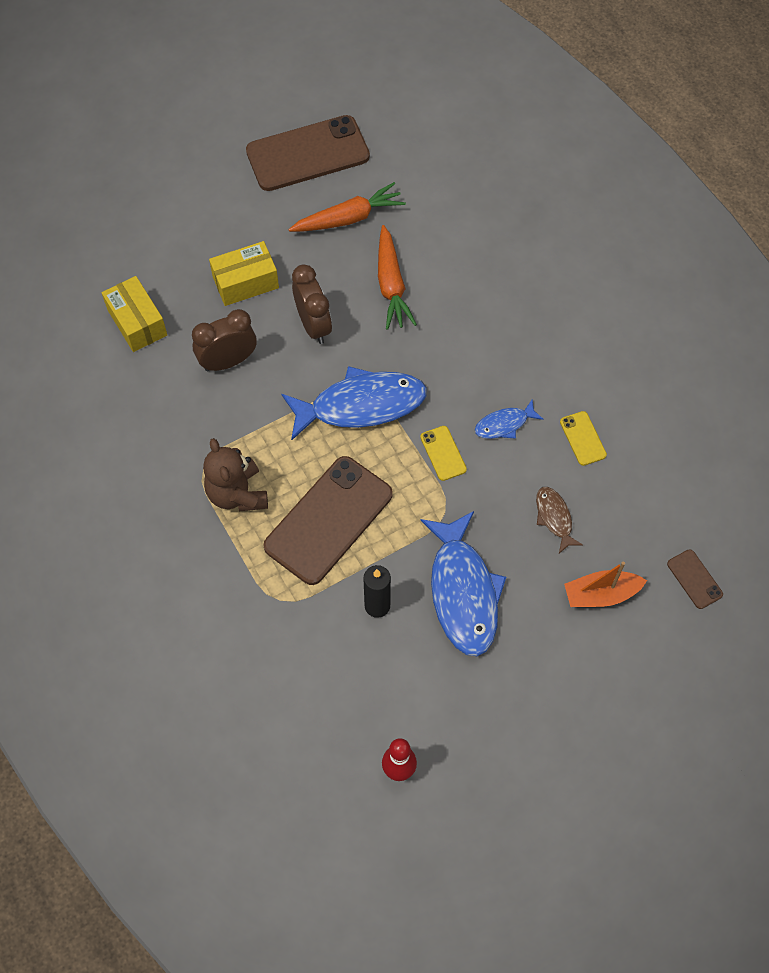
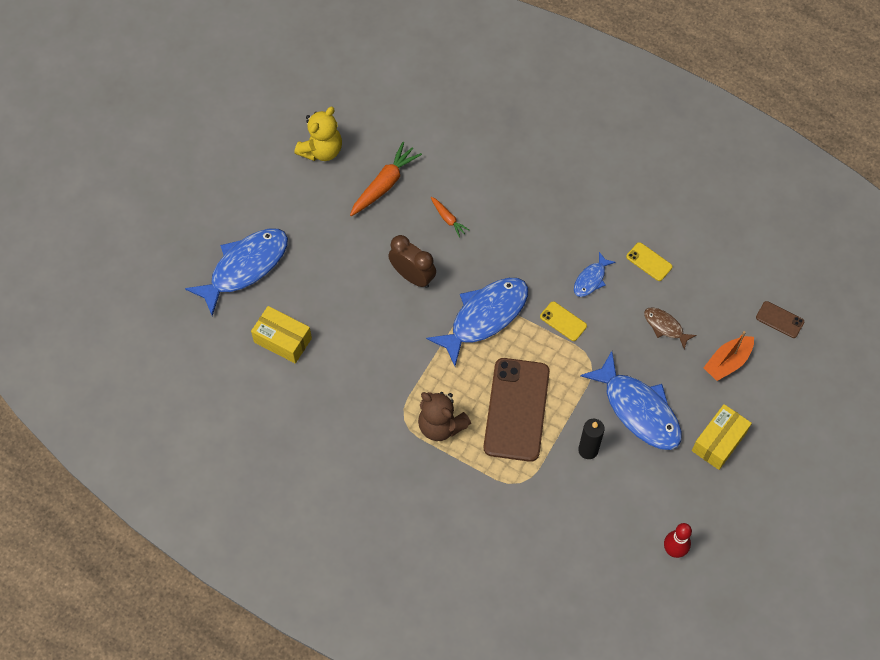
camera: 30 degrees left, 0 degrees up
brown clock [192,309,257,371] -> none
yellow box [209,241,279,306] -> yellow box moved to [692,404,752,470]
brown phone [246,115,370,191] -> yellow teddy bear [295,107,342,161]
orange carrot [378,225,417,330] -> orange carrot [431,197,469,238], size x0.54
none -> blue fish [185,229,288,316]

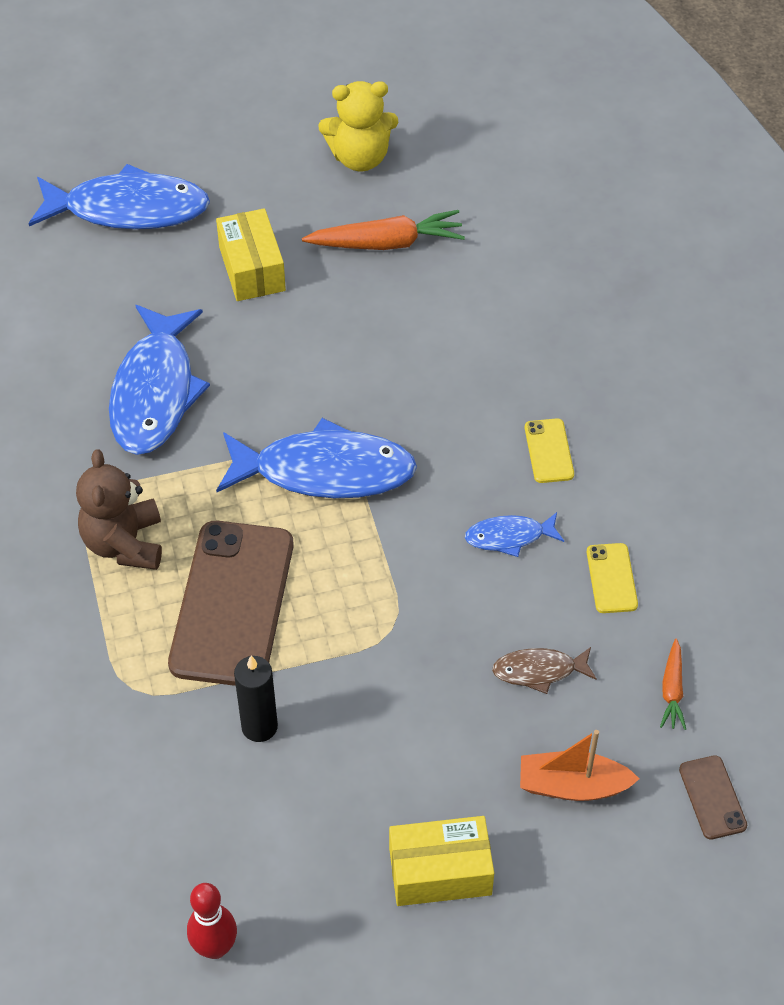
camera: 45 degrees right, 10 degrees down
yellow box [251,306,312,364] -> yellow box moved to [216,208,286,301]
brown clock [388,235,436,288] -> none
orange carrot [431,197,469,238] -> orange carrot moved to [660,639,686,730]
brown phone [484,358,550,462] -> brown phone turned 45 degrees counterclockwise [168,521,294,686]
yellow phone [540,302,587,341] -> yellow phone moved to [525,418,574,483]
blue fish [580,351,682,450] -> blue fish moved to [109,305,210,455]
brown fish [644,307,696,349] -> brown fish turned 90 degrees counterclockwise [492,647,597,694]

